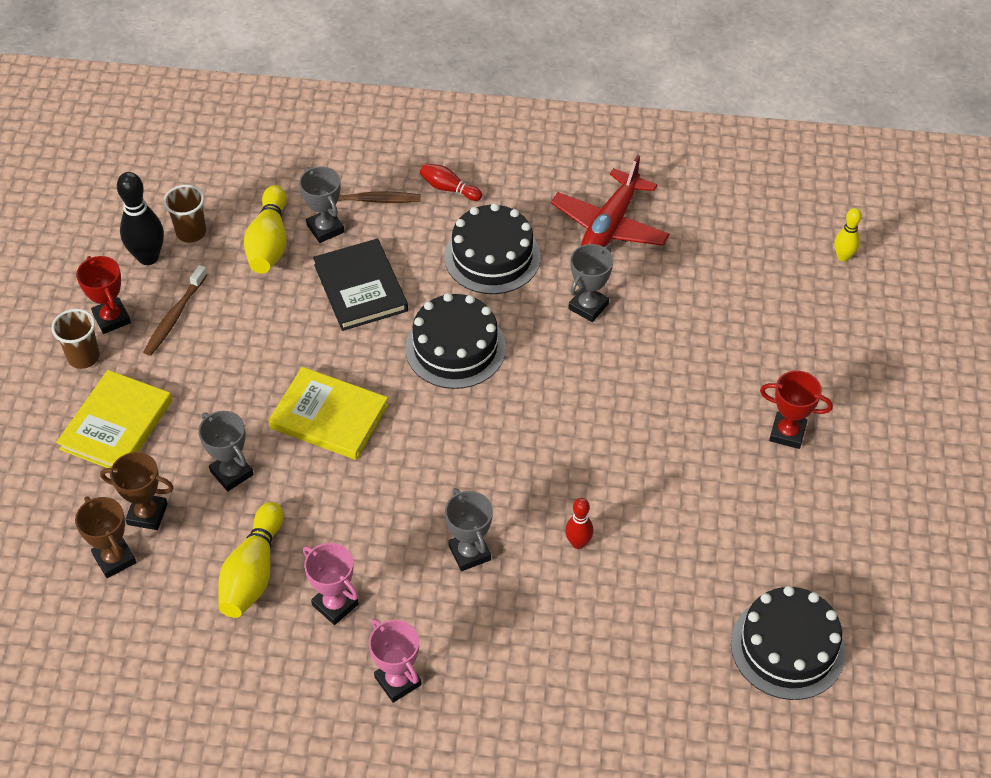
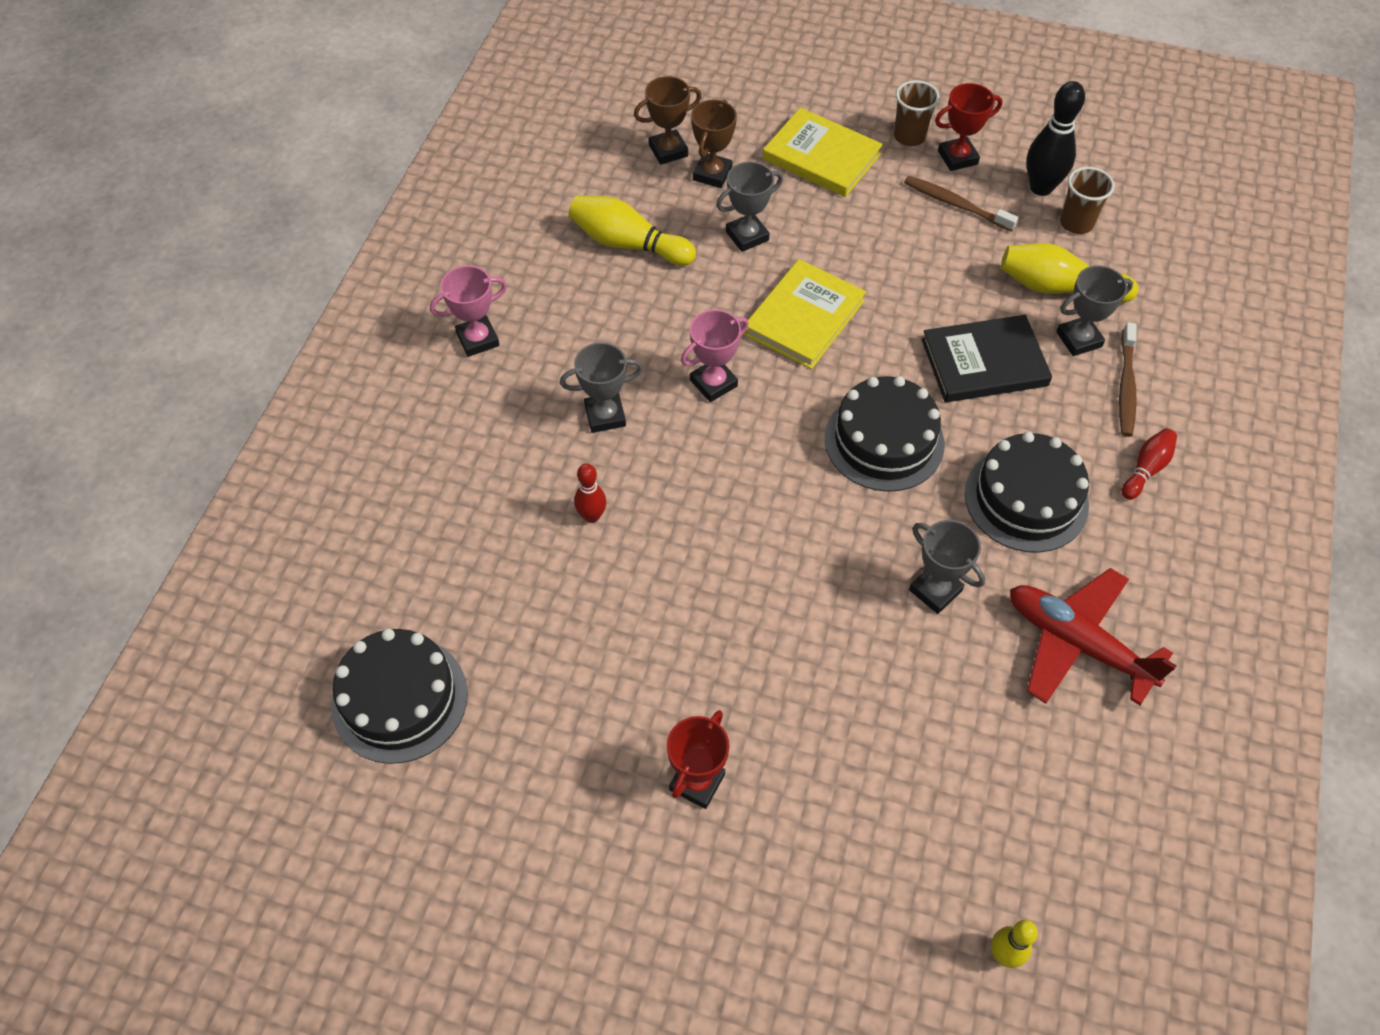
camera: 100 degrees right, 5 degrees up
pink trophy [303,543,359,625] -> pink trophy moved to [681,309,749,402]

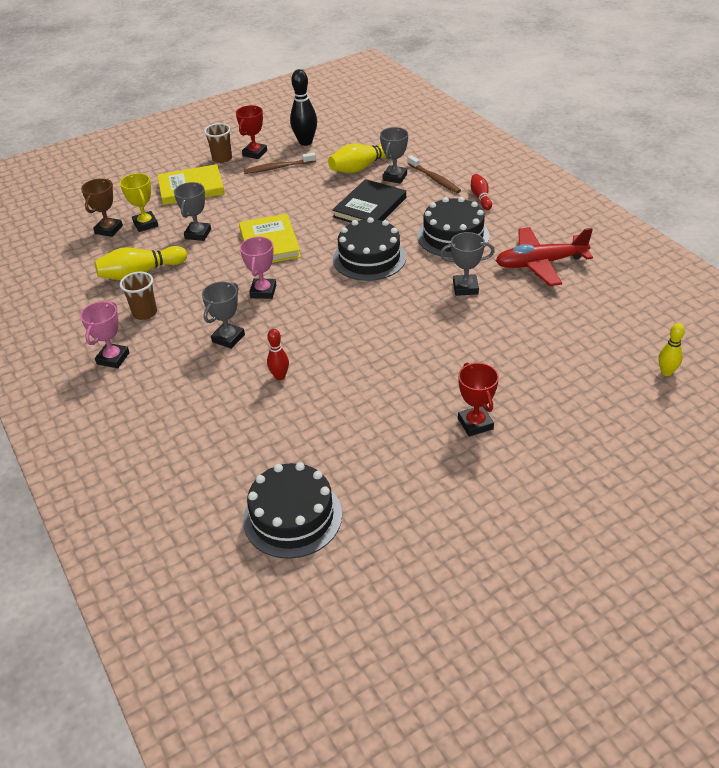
camera: 45 degrees left, 15 degrees down
brown trophy [691,100,737,188] -> yellow trophy [120,173,158,232]
brown cup [1060,167,1115,234] -> brown cup moved to [120,272,157,320]

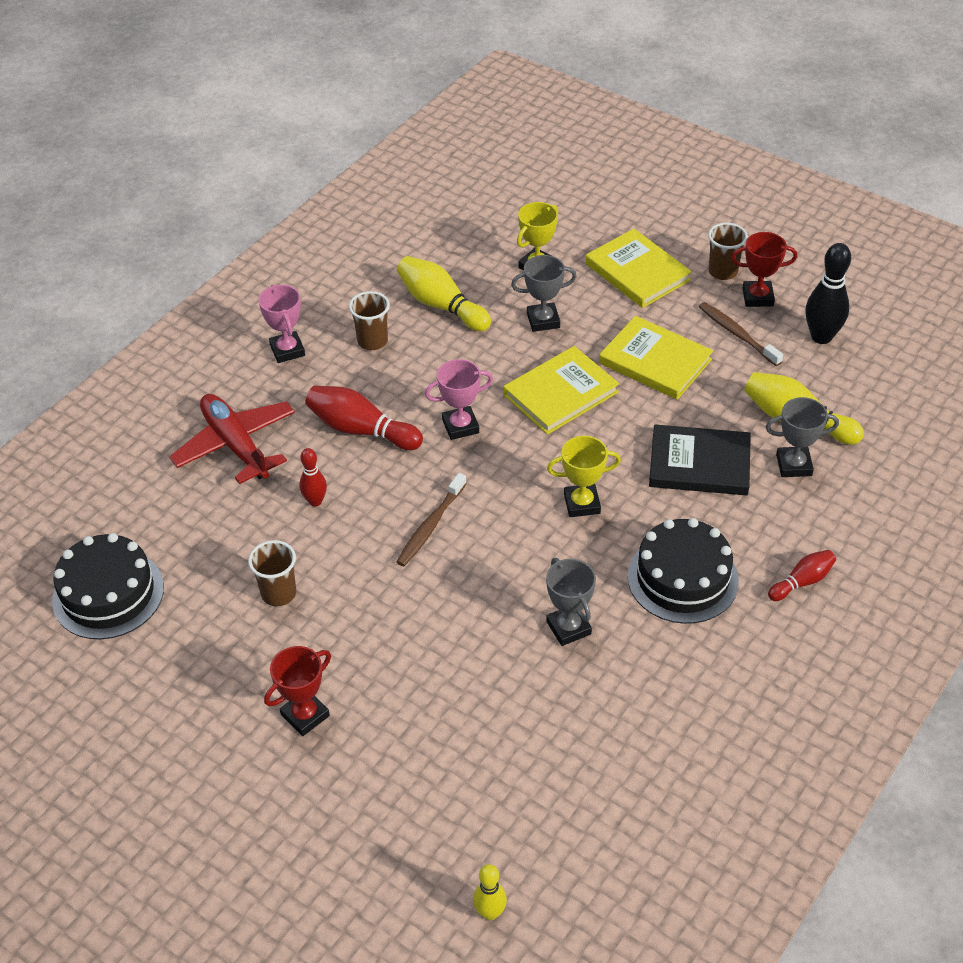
camera: 65 degrees right, 5 degrees up
pink trophy [80,301,130,368] -> pink trophy turned 75 degrees clockwise [258,285,305,363]
brown trophy [81,179,123,237] -> none
grey trophy [202,282,245,349] -> red bowling pin [305,386,423,450]
black cake [333,217,406,281] -> yellow trophy [547,436,621,517]
brown toothbrush [407,155,461,193] -> brown toothbrush moved to [396,473,467,566]
red plane [496,227,593,286] -> red plane moved to [169,394,295,484]
none -> brown cup [248,540,296,606]
none -> yellow book [599,316,713,400]

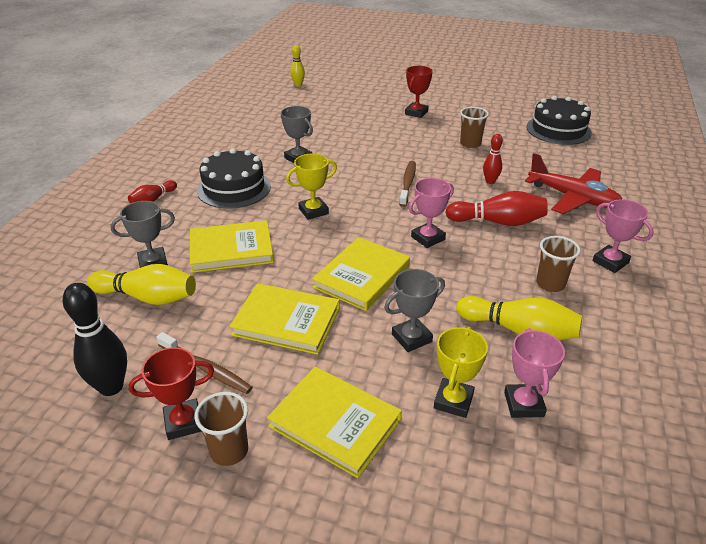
camera: 160 degrees right, 10 degrees down
black book [649,424,751,495] -> yellow book [190,220,274,273]
none -> pink trophy [504,328,565,418]

